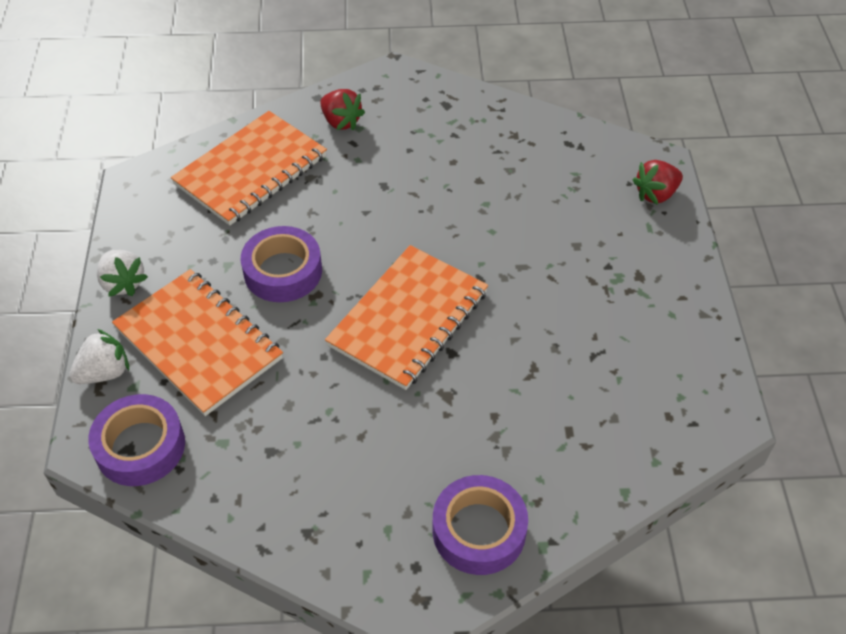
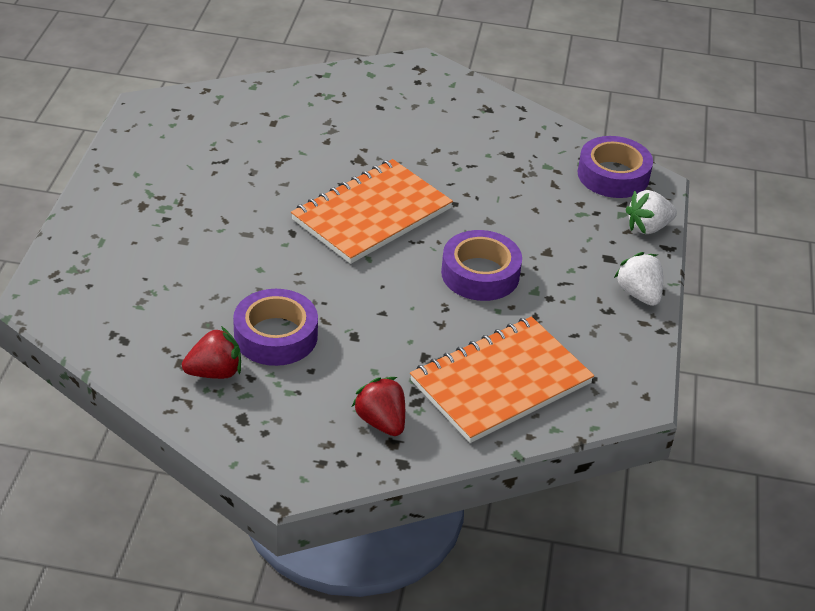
camera: 170 degrees left, 10 degrees down
orange notebook [112,269,283,416] -> none
purple tape [433,475,528,575] -> purple tape moved to [233,289,318,366]
red strawberry [633,160,683,205] -> red strawberry moved to [182,326,241,379]

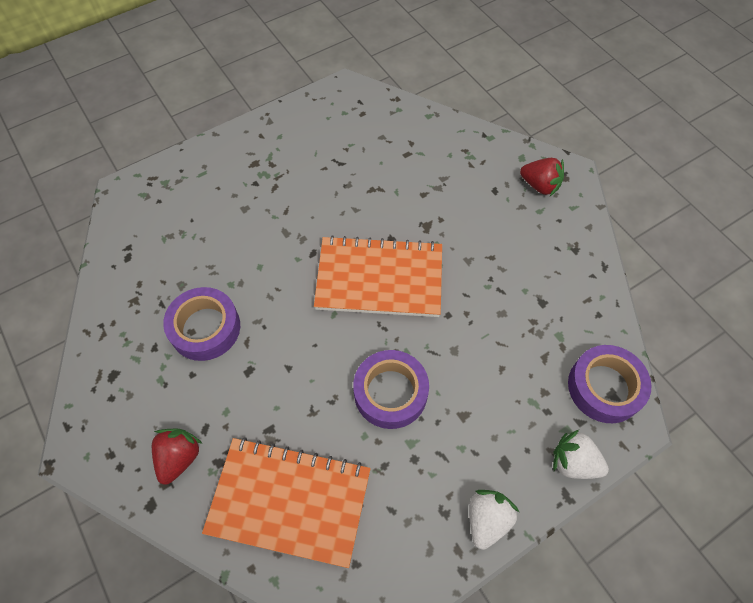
camera: 50 degrees right, 20 degrees up
red strawberry [182,326,241,379] -> red strawberry moved to [520,158,564,196]

